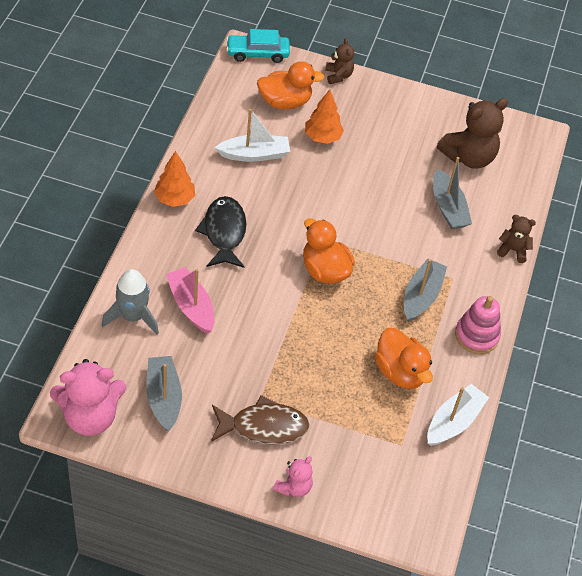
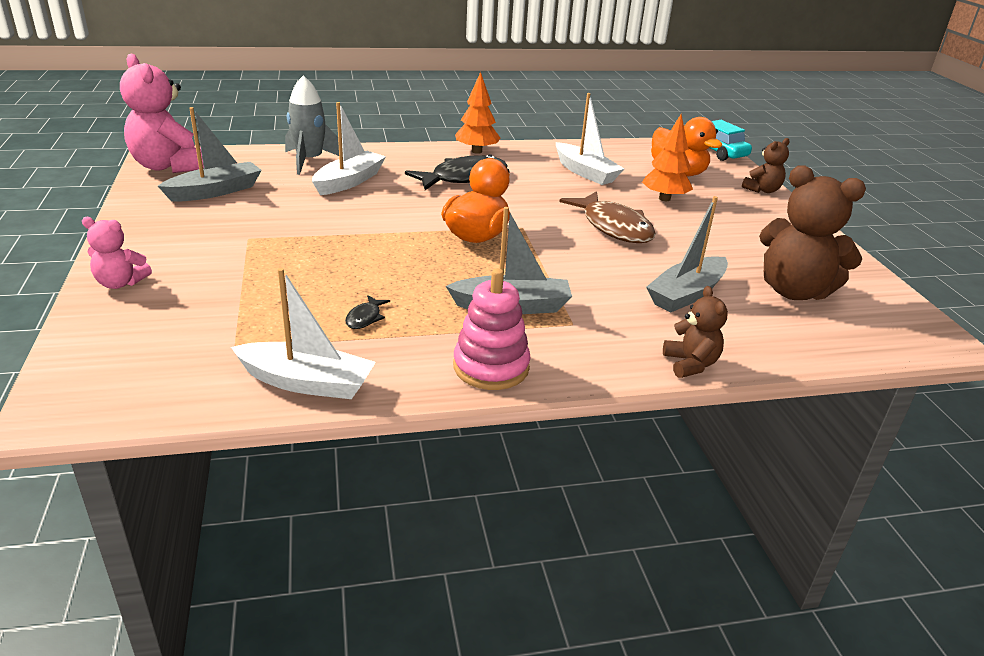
camera: 65 degrees right, 20 degrees down
pink boat [166,267,214,334] -> white boat [312,102,386,195]
brown fish [211,395,310,445] -> brown fish moved to [560,191,656,243]
orange duck [375,328,433,389] -> black fish [345,295,390,329]

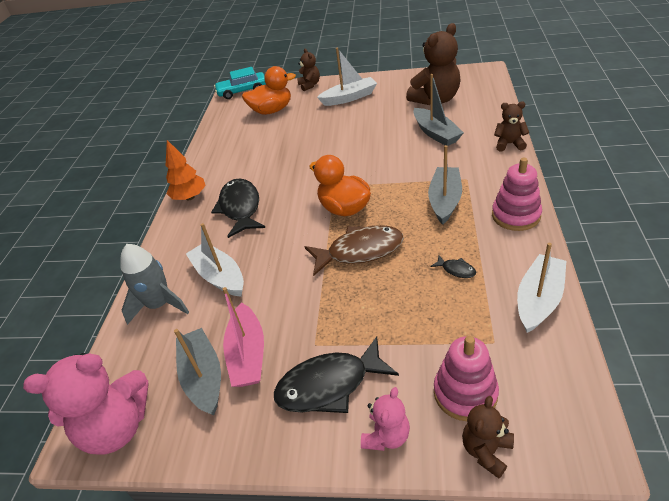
camera: 65 degrees left, 10 degrees up
white boat [556,93,624,185] -> white boat moved to [317,48,377,106]
brown fish [560,191,656,243] -> brown fish moved to [304,225,404,276]
orange tree [642,114,693,201] -> none
none -> pink boat [223,287,264,387]
none -> black fish [274,337,399,413]
none -> pink stacking toy [434,336,499,421]
none -> brown teddy bear [462,396,514,478]

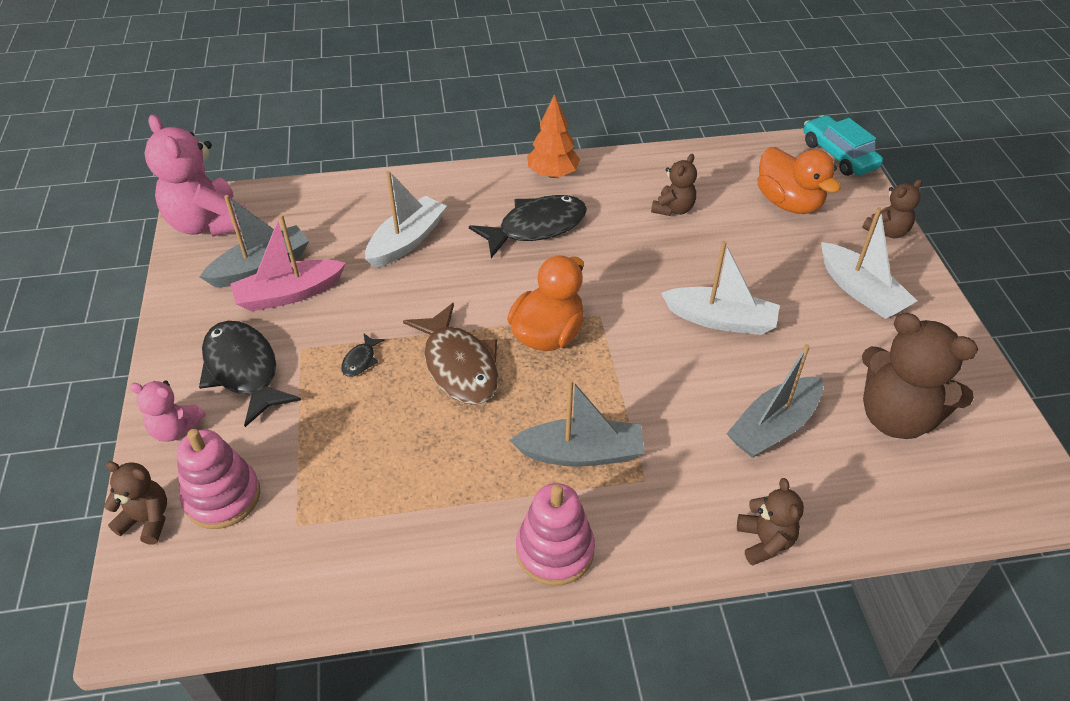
camera: 70 degrees right, 5 degrees up
grey rocket [120,244,189,325] -> none
black fish [430,255,476,278] -> black fish moved to [341,334,385,377]
white boat [517,243,566,333] -> white boat moved to [661,241,780,335]
none -> brown teddy bear [651,154,697,216]

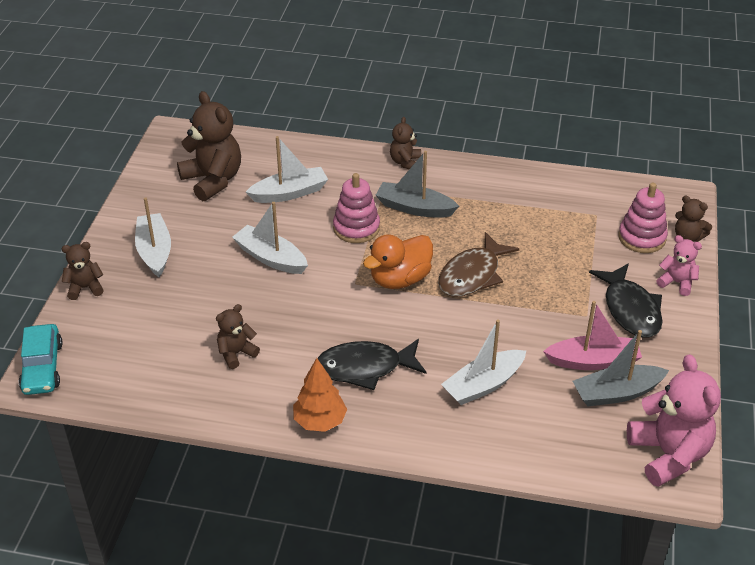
camera: 160 degrees left, 5 degrees down
black fish [341,334,385,377] -> none
brown fish [403,303,499,405] -> brown fish turned 135 degrees counterclockwise [438,232,519,297]
pink stacking toy [516,483,595,586] -> pink stacking toy moved to [333,173,380,243]
grey boat [726,344,823,458] -> white boat [246,136,328,203]
brown teddy bear [737,478,804,566] -> brown teddy bear moved to [390,117,421,169]
orange duck [757,147,841,214] -> none

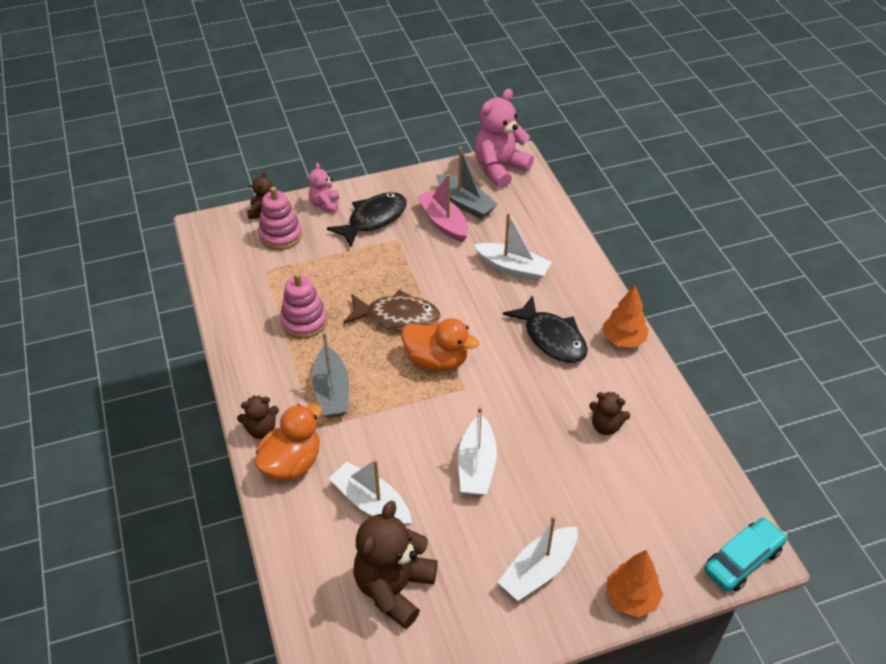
camera: 120 degrees left, 5 degrees up
brown teddy bear [62,242,103,300] -> orange tree [606,550,663,617]
pink stacking toy [333,173,380,243] -> pink stacking toy moved to [280,273,327,339]
none -> orange duck [255,404,322,481]

